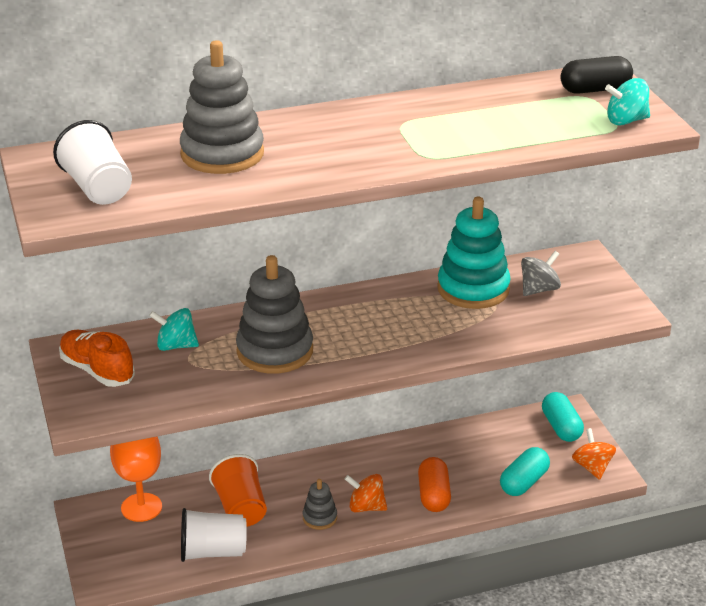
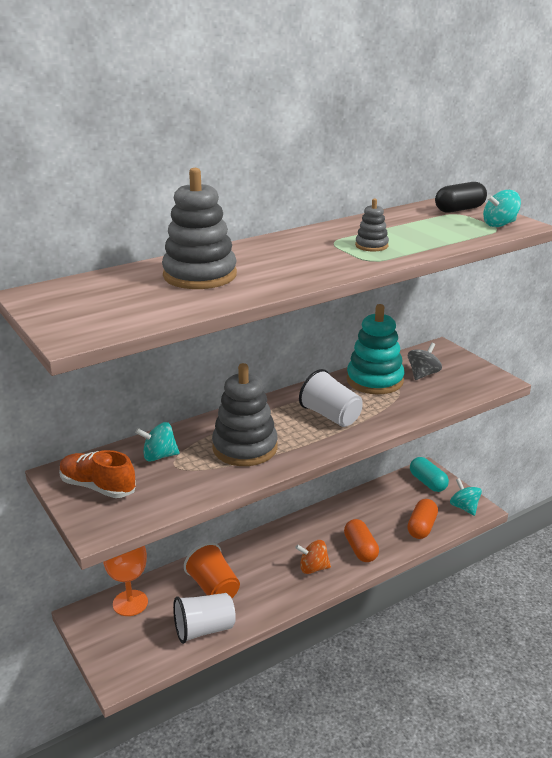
camera: 15 degrees left, 5 degrees down
white cup [53,120,132,205] -> white cup moved to [299,369,363,427]
grey stacking toy [303,479,337,530] -> grey stacking toy moved to [355,199,389,251]
turquoise capsule [500,447,550,496] -> orange capsule [407,499,438,539]
orange spinning top [572,428,616,480] -> turquoise spinning top [450,478,482,516]

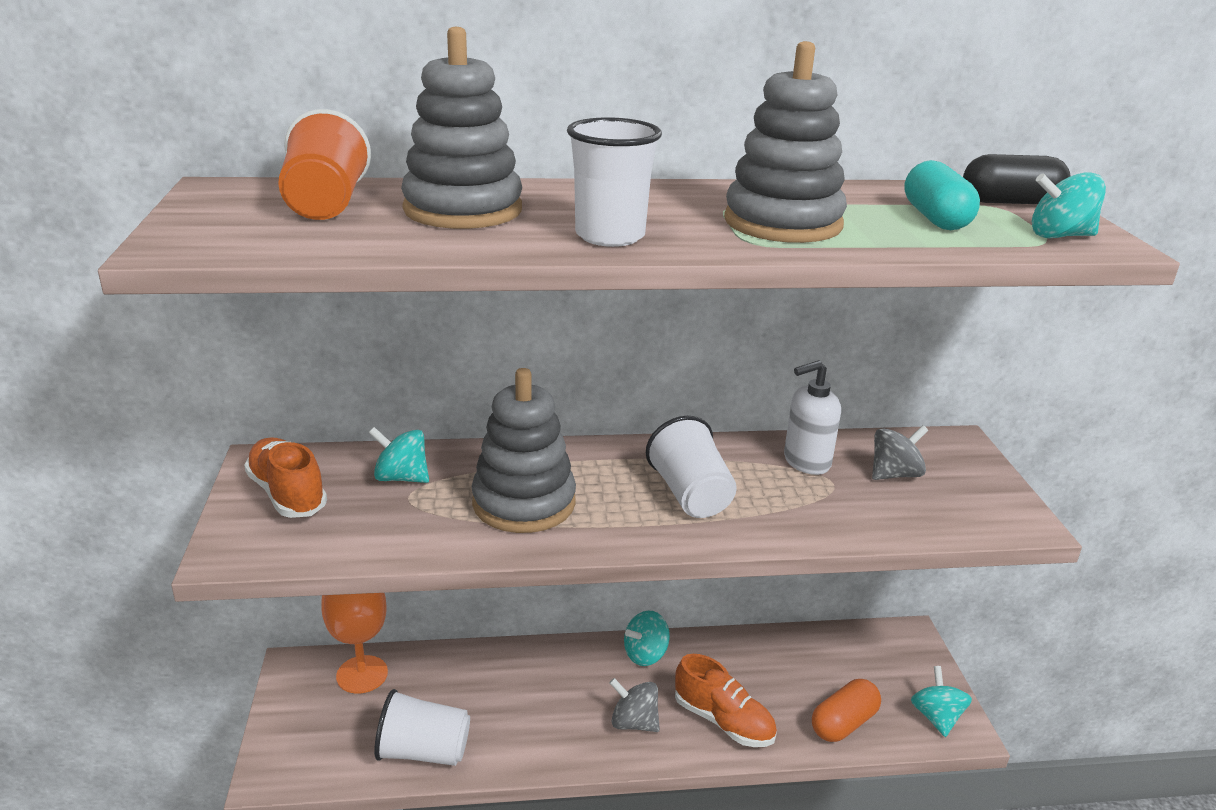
camera: 25 degrees right, 0 degrees up
orange cup [184,542,240,598] -> orange cup moved to [278,109,371,220]
orange spinning top [295,540,331,574] -> grey spinning top [609,678,660,732]
orange capsule [344,519,379,562] -> orange shoe [675,654,777,747]
turquoise stacking toy [347,304,404,394] -> white soap dispenser [784,360,841,475]
grey stacking toy [355,199,389,251] -> grey stacking toy [724,41,847,243], size x2.05
turquoise capsule [410,457,449,492] -> turquoise capsule moved to [904,160,980,230]
none -> white cup [567,117,662,247]
none -> turquoise spinning top [624,611,670,666]

